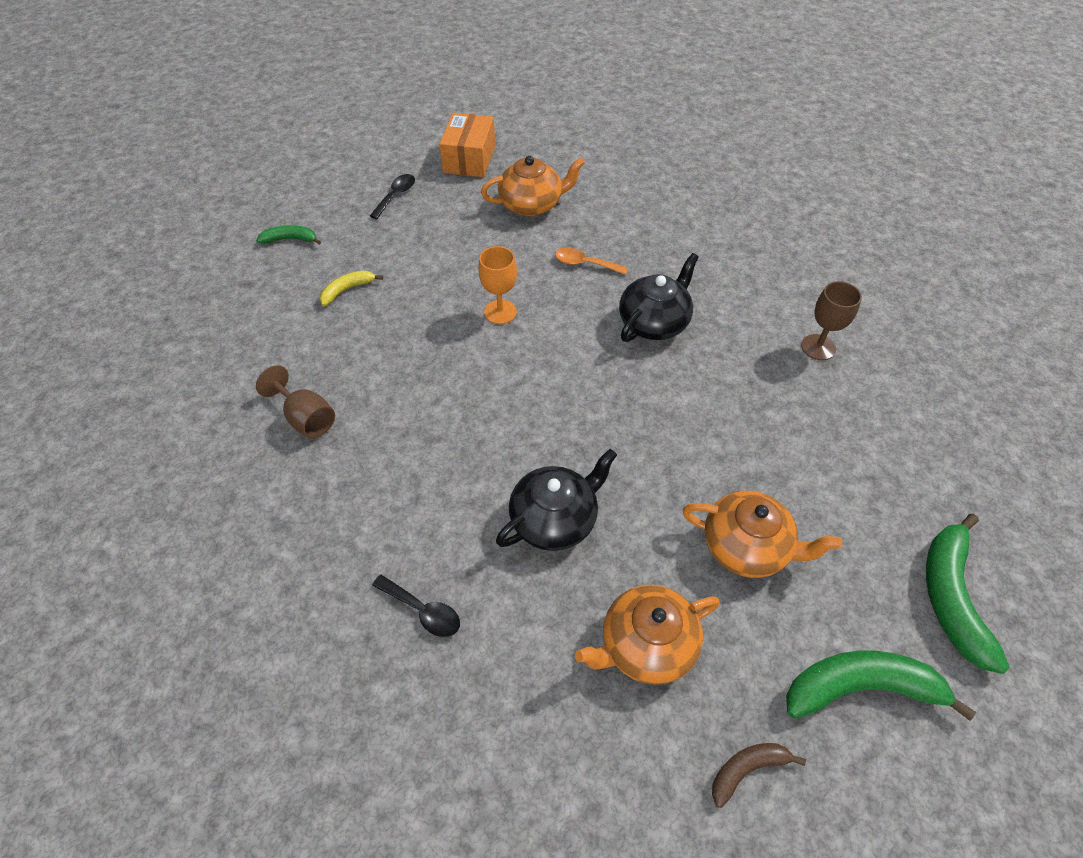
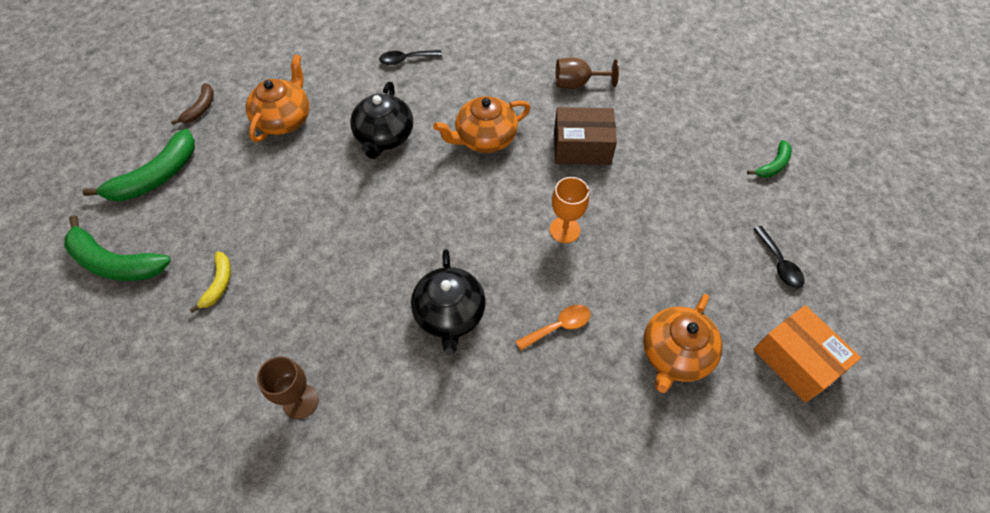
camera: 135 degrees right, 5 degrees up
yellow banana [320,270,383,306] -> yellow banana moved to [189,252,231,313]
orange teapot [683,490,842,578] -> orange teapot moved to [433,96,530,153]
green banana [926,514,1009,674] -> green banana turned 150 degrees clockwise [64,215,171,281]
none -> brown box [554,107,617,165]

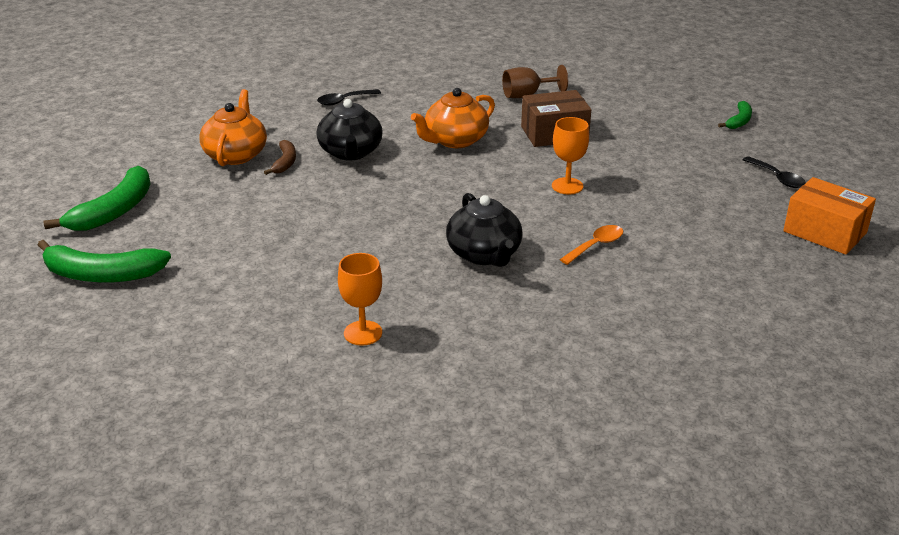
camera: 15 degrees left, 25 degrees down
brown banana [171,83,214,125] -> brown banana moved to [264,140,296,175]
yellow banana [189,252,231,313] -> none
brown goblet [257,356,319,419] -> orange goblet [338,253,382,345]
orange teapot [643,294,723,393] -> none

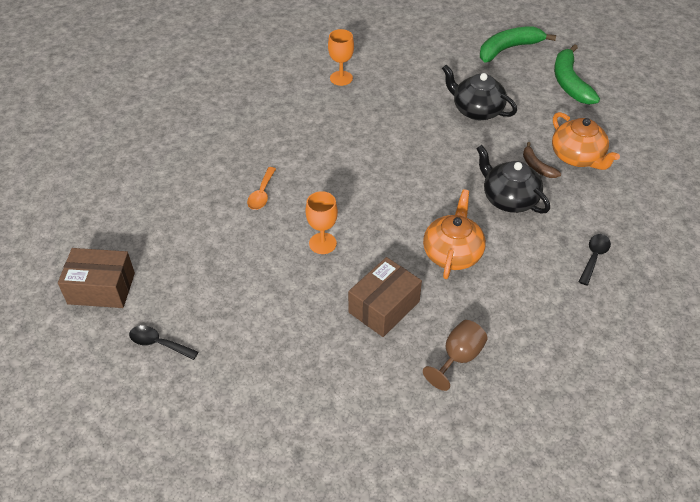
camera: 145 degrees right, 15 degrees up
black teapot [446,193,523,267] -> black teapot moved to [442,65,517,120]
green banana [718,101,752,129] -> none
orange box [783,177,876,255] -> brown box [58,248,135,308]

